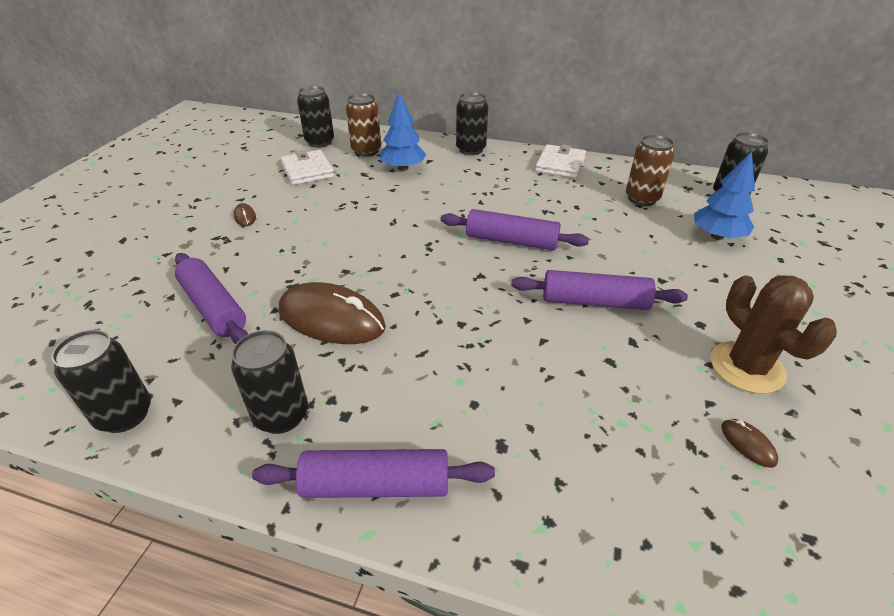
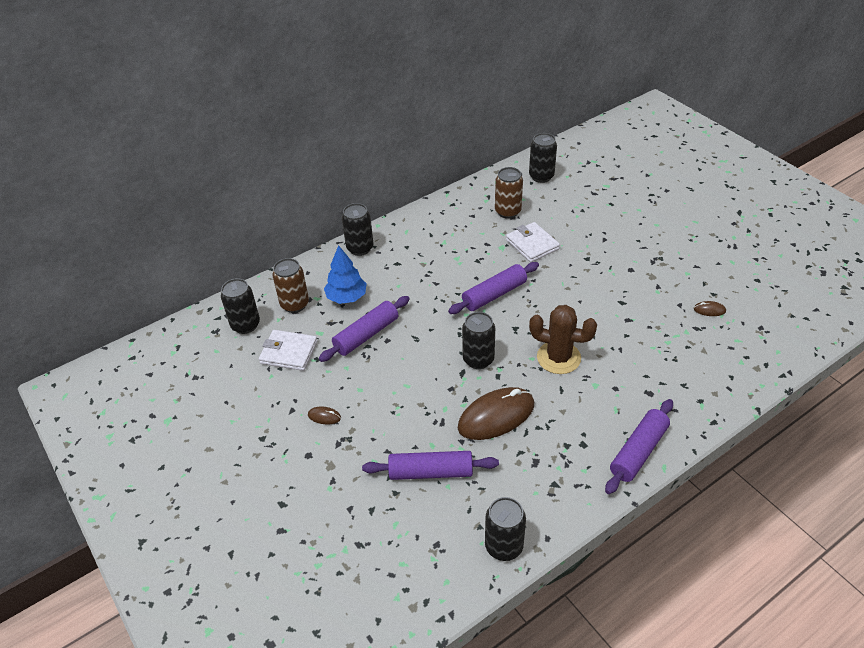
camera: 50 degrees left, 5 degrees up
black can [231,330,308,434] -> black can moved to [462,312,495,369]
purple rolling pin [511,270,688,310] -> purple rolling pin moved to [319,296,410,362]
white wallet [535,144,586,178] -> white wallet moved to [506,222,560,262]
blue tree [694,151,755,240] -> none
brown cactus [711,275,837,394] -> brown cactus moved to [529,305,597,374]

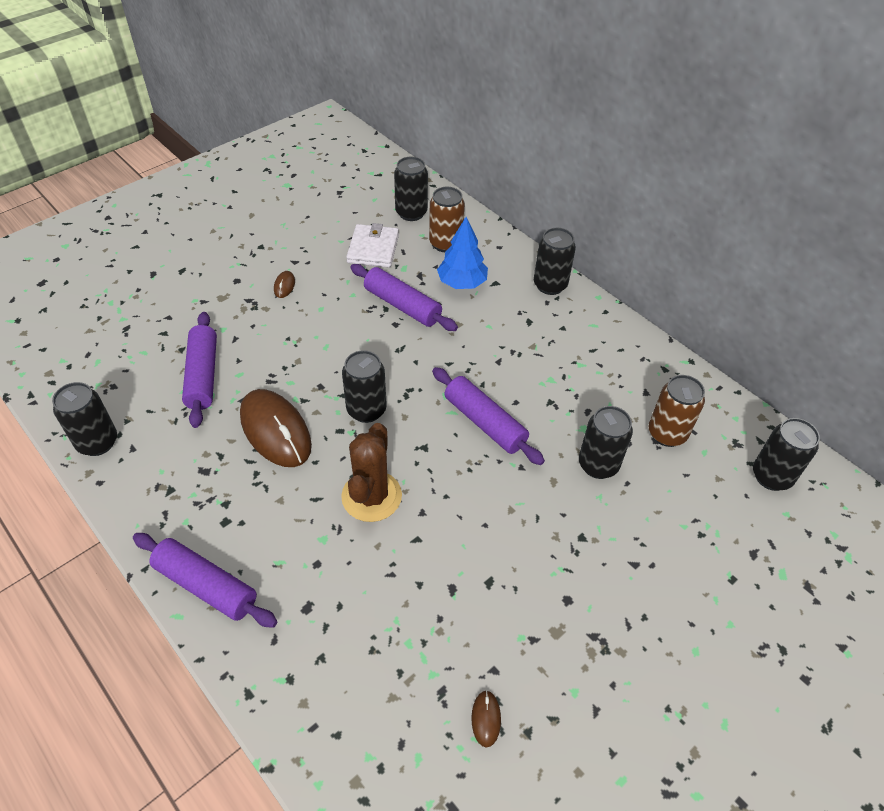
camera: 80 degrees right, 5 degrees up
white wallet [506,222,560,262] -> black can [579,406,633,479]

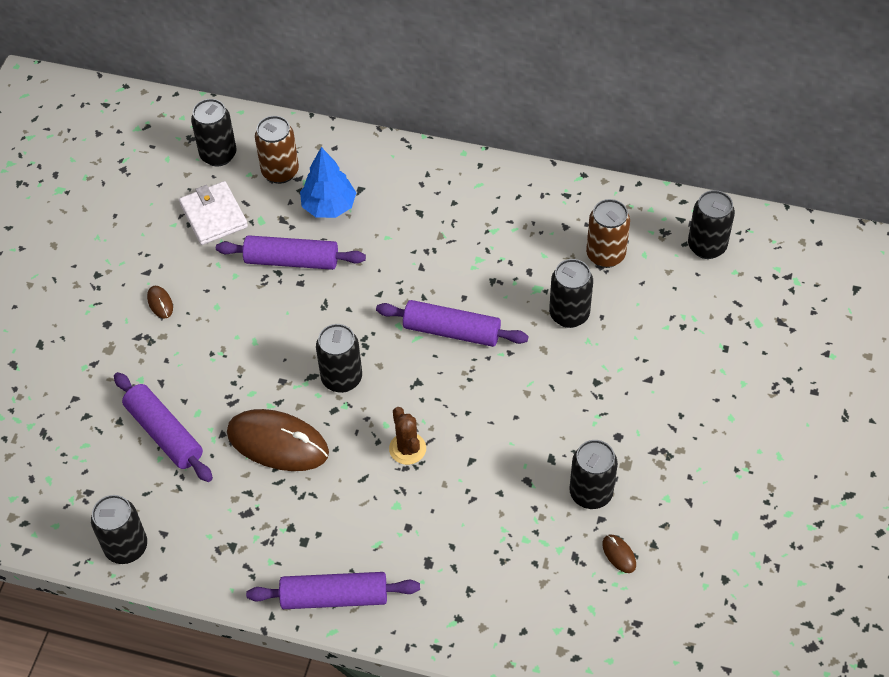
camera: 30 degrees left, 5 degrees up
brown cactus [341,423,402,522] -> brown cactus [389,407,426,465], size x0.63
black can [534,228,576,295] -> black can moved to [570,440,618,509]

